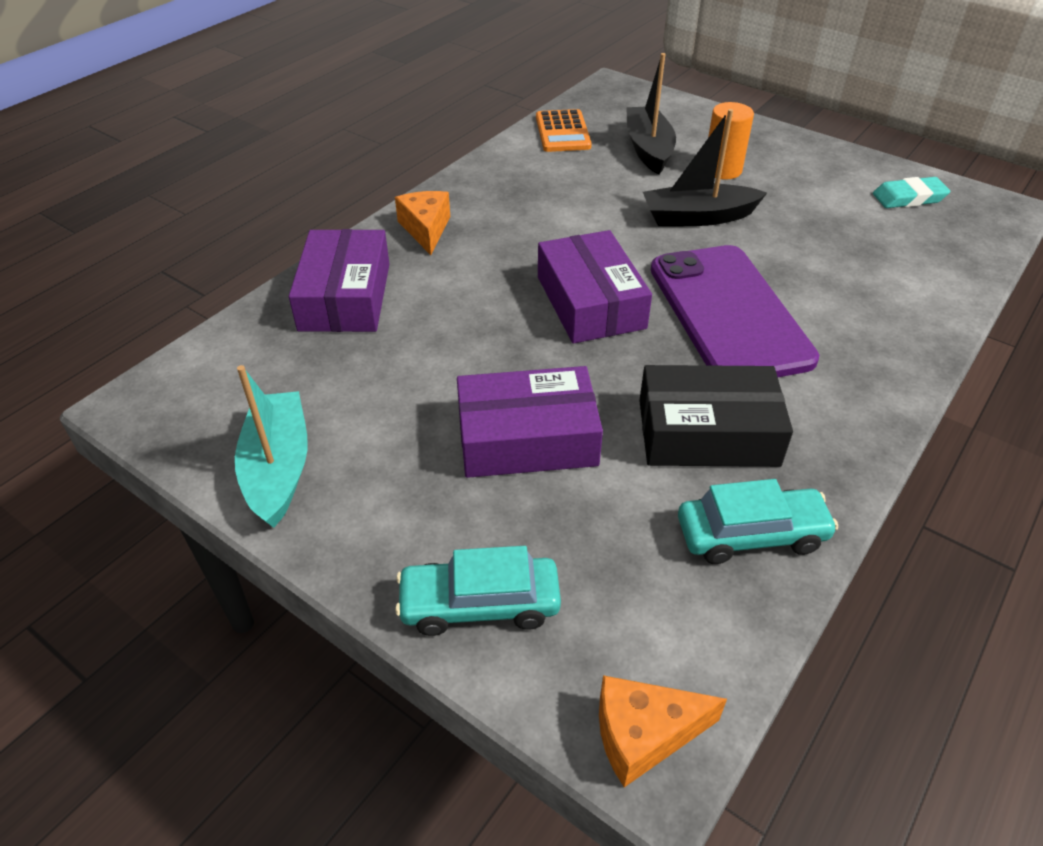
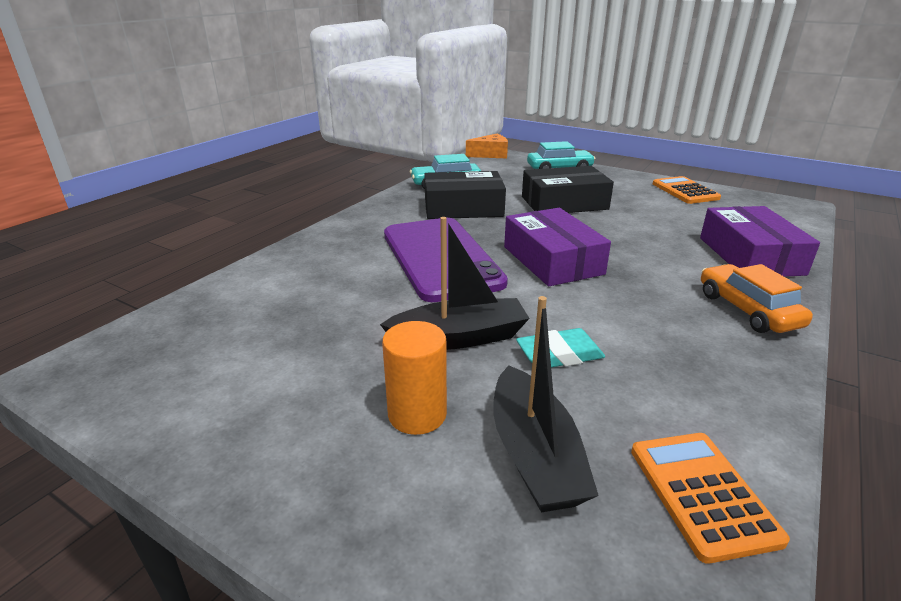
camera: 175 degrees right, 15 degrees down
turquoise boat [235,365,308,528] -> orange calculator [653,176,721,204]
orange cheese [395,191,450,255] -> orange car [701,264,813,333]
purple box [457,366,603,478] -> black box [522,166,614,213]
turquoise eraser [873,177,951,208] -> turquoise eraser moved to [516,328,605,368]

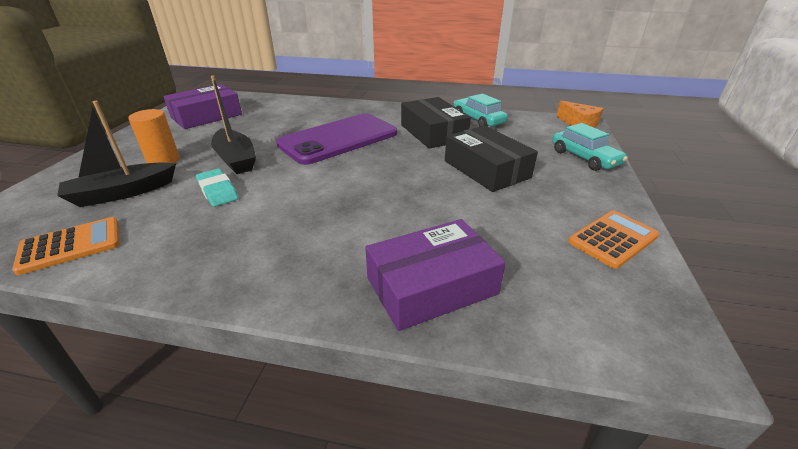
camera: 70 degrees right, 5 degrees up
purple box [504,208,611,286] -> purple box moved to [163,84,242,129]
orange car [701,264,813,333] -> none

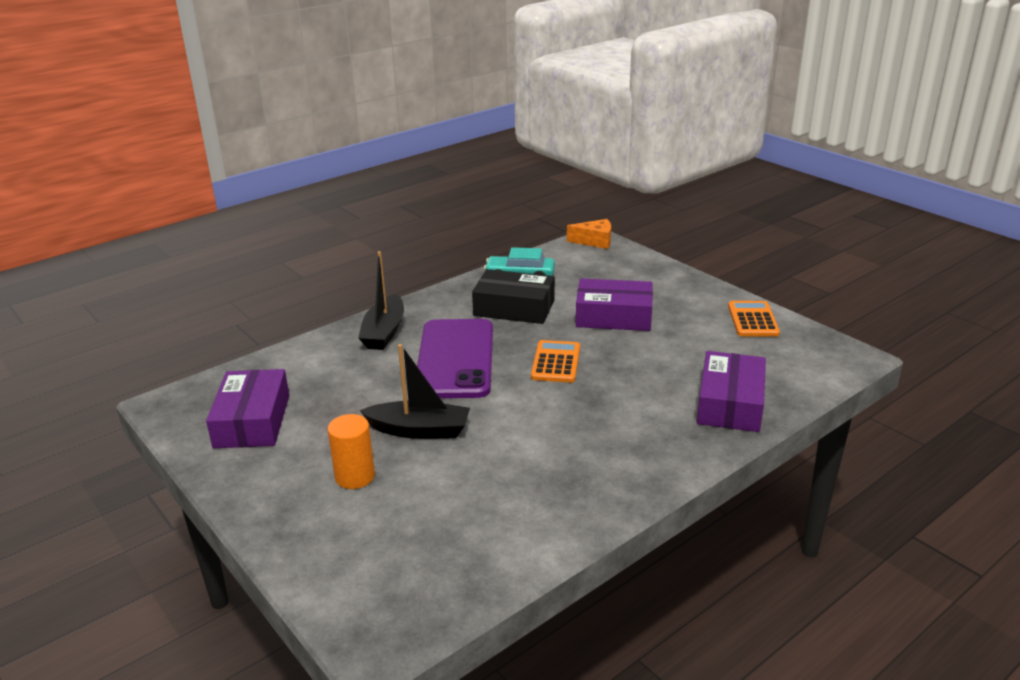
camera: 50 degrees left, 5 degrees down
orange calculator [12,217,119,275] -> orange calculator moved to [531,340,580,383]
black boat [57,101,176,207] -> black boat moved to [358,251,404,350]
turquoise eraser [196,169,238,207] -> none
black box [445,125,538,192] -> purple box [576,279,653,331]
turquoise car [552,123,628,171] -> none

